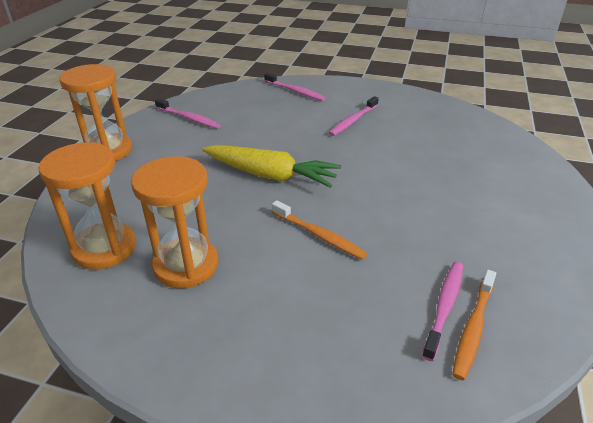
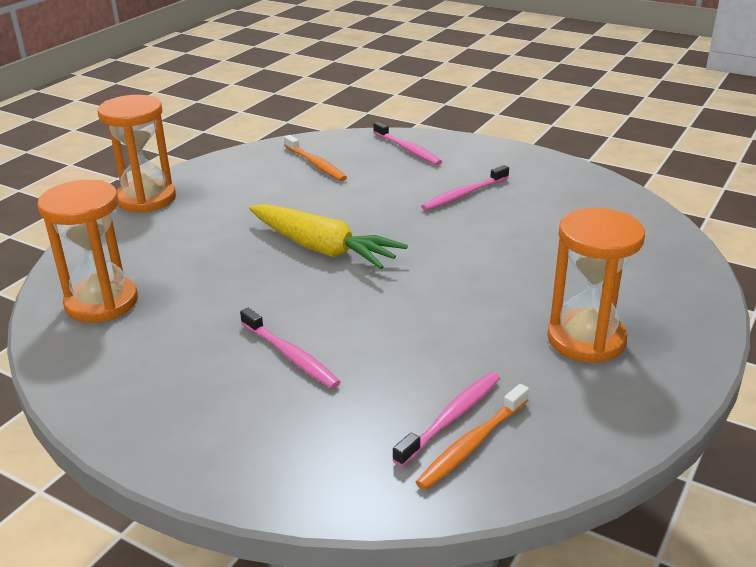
camera: 15 degrees right, 5 degrees down
orange hourglass [131,156,219,288] -> orange hourglass moved to [547,208,645,363]
pink toothbrush [155,98,221,129] -> pink toothbrush moved to [240,308,341,389]
orange toothbrush [272,200,367,260] -> orange toothbrush moved to [284,135,347,181]

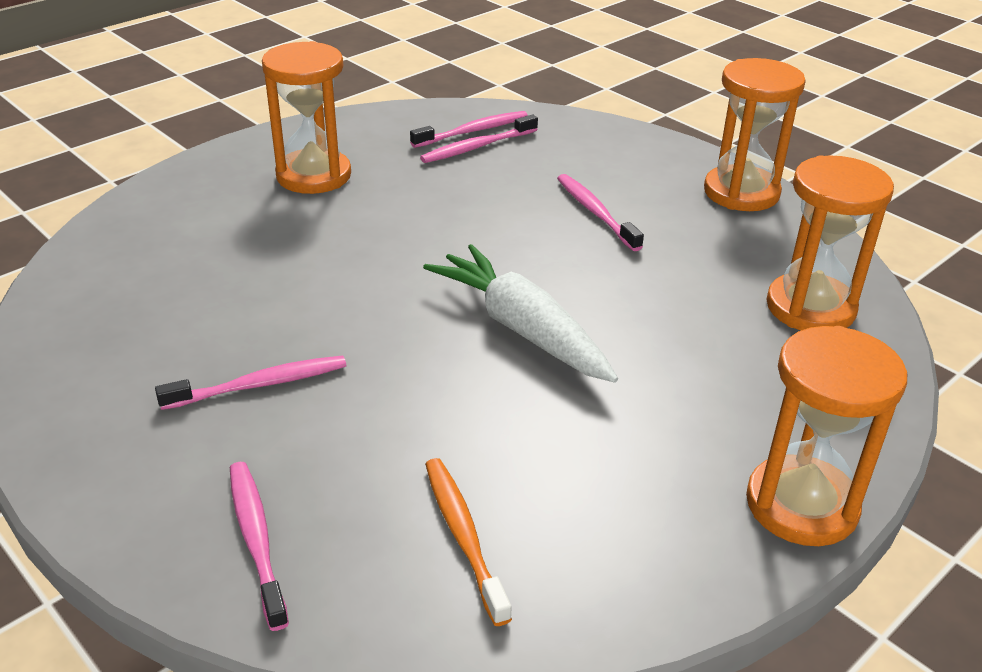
camera: 165 degrees left, 5 degrees up
yellow carrot [249,204,408,269] -> white carrot [423,244,618,383]
orange toothbrush [416,384,529,490] -> pink toothbrush [410,111,528,148]
none -> orange hourglass [704,58,806,211]

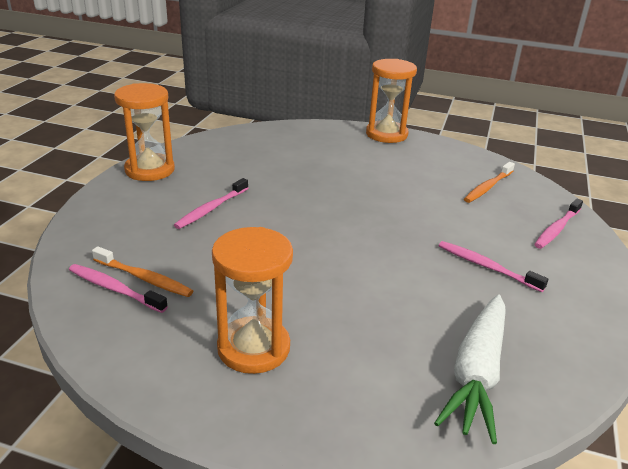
camera: 120 degrees left, 5 degrees down
pink toothbrush [420,114,538,163] -> orange toothbrush [92,246,193,297]
white carrot [423,244,618,383] -> white carrot moved to [434,294,506,444]
orange hourglass [766,155,894,331] -> none

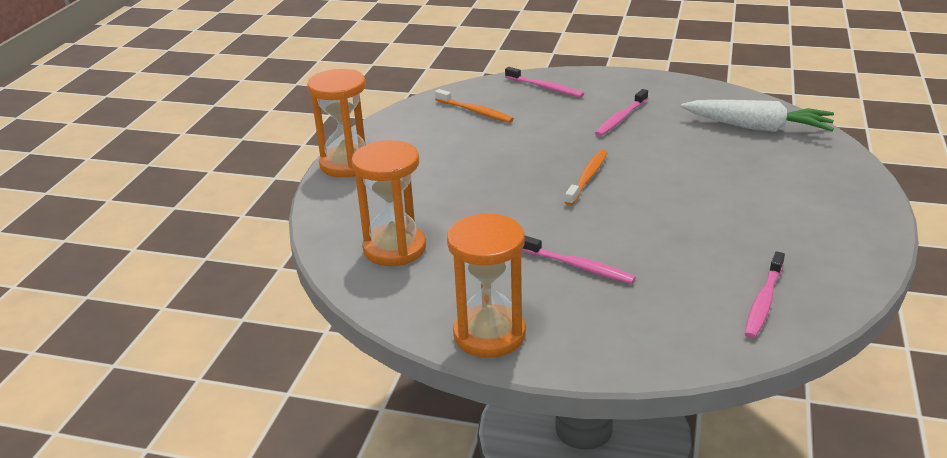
camera: 90 degrees left, 0 degrees up
orange toothbrush [92,246,193,297] -> orange toothbrush moved to [565,150,607,206]
orange hourglass [212,227,293,374] -> orange hourglass moved to [352,140,426,266]

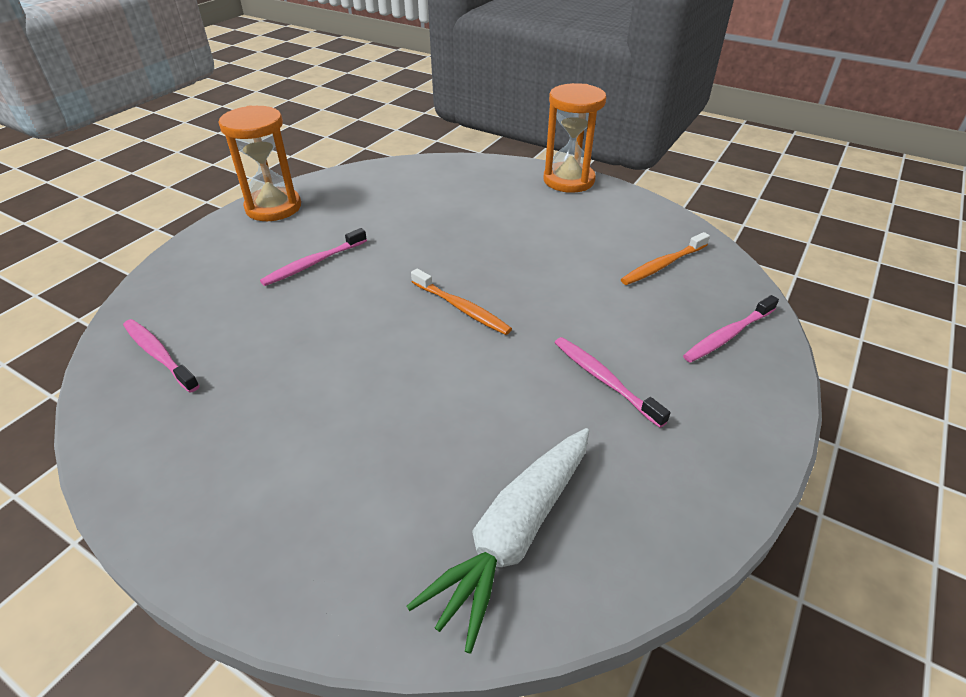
camera: 105 degrees right, 10 degrees up
orange hourglass [352,140,426,266] -> none

